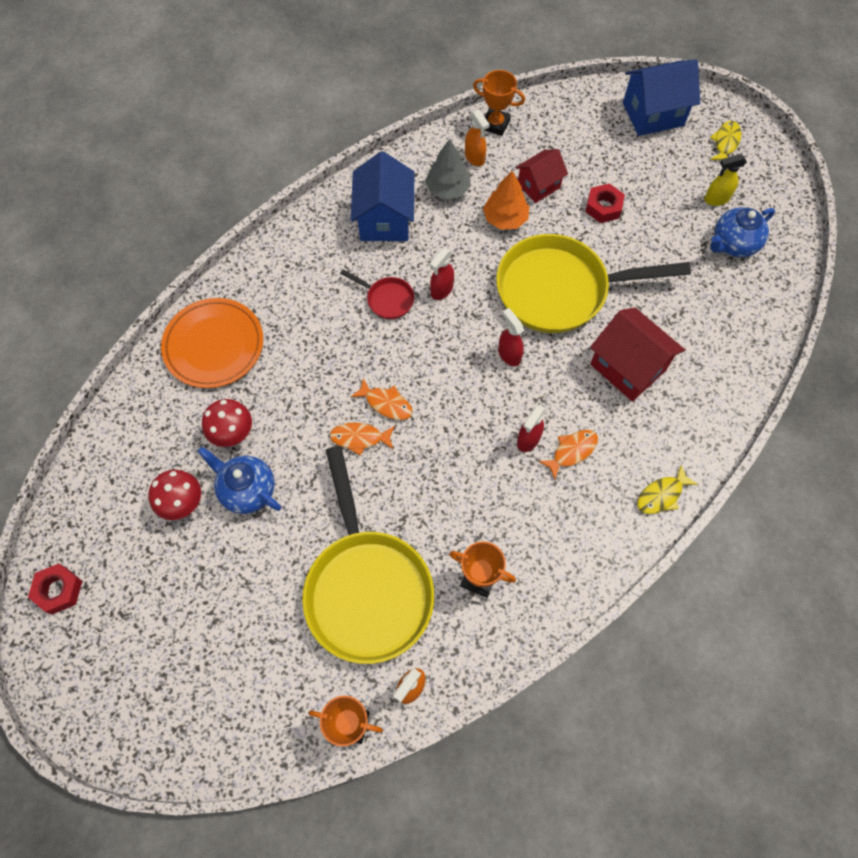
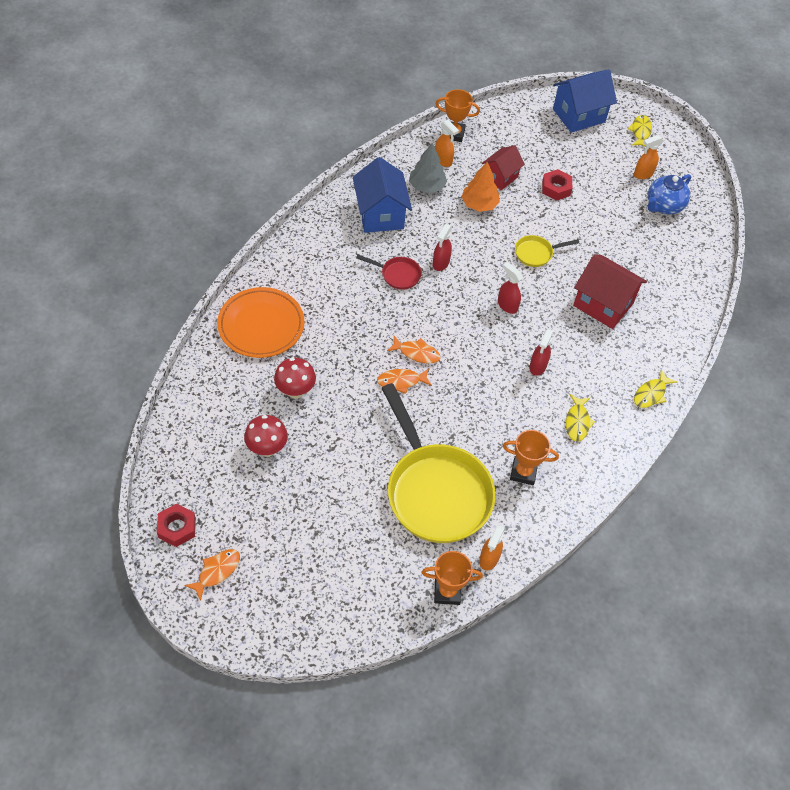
camera: 15 degrees left, 10 degrees down
blue teapot [198,447,281,514] -> none
yellow pan [496,234,691,333] -> yellow pan [515,235,579,267], size x0.42
orange fish [538,430,598,480] -> orange fish moved to [184,549,240,601]
yellow spray bottle [704,154,747,206] -> orange spray bottle [634,135,664,179]
none -> yellow fish [566,394,595,442]

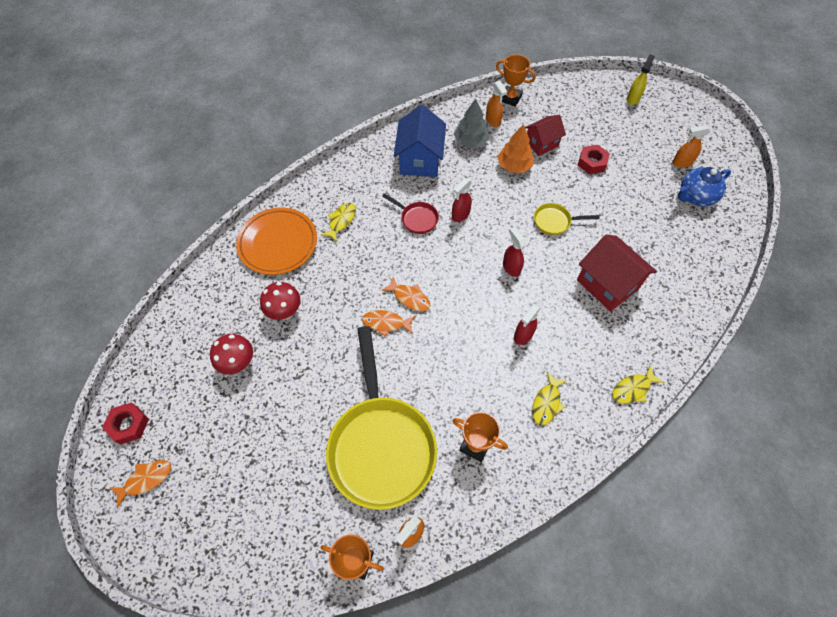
camera: 20 degrees right, 5 degrees up
blue house [553,69,617,133] -> yellow spray bottle [627,54,655,105]
yellow fish [628,115,652,147] -> yellow fish moved to [321,203,356,242]

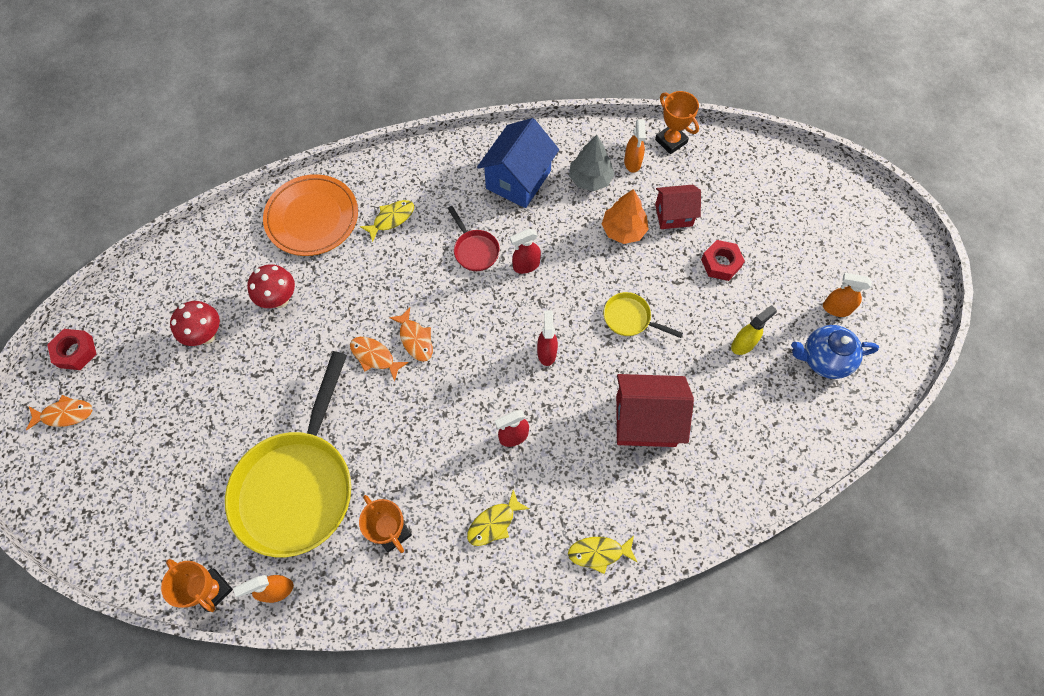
camera: 25 degrees right, 5 degrees up
red house [577,234,657,312] -> red house turned 75 degrees counterclockwise [616,374,694,447]
yellow spray bottle [627,54,655,105] -> yellow spray bottle moved to [731,305,777,355]

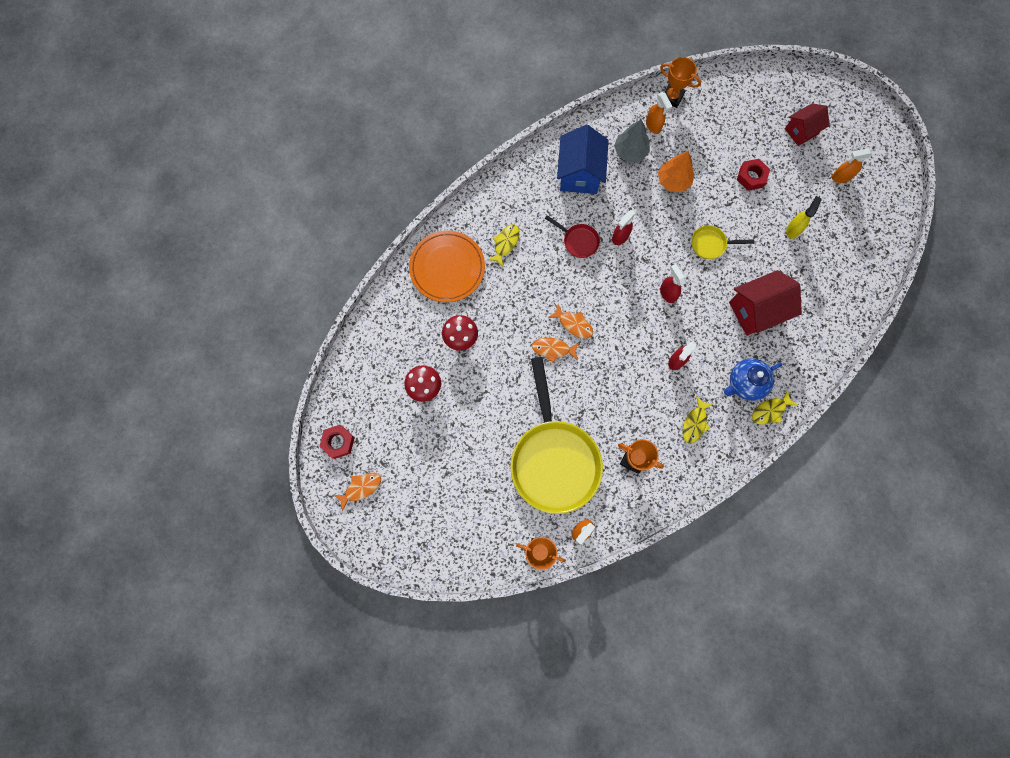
camera: 25 degrees left, 10 degrees up
red house [655,185,701,229] -> red house moved to [785,103,830,146]
blue teapot [791,325,879,379] -> blue teapot moved to [724,358,782,401]

